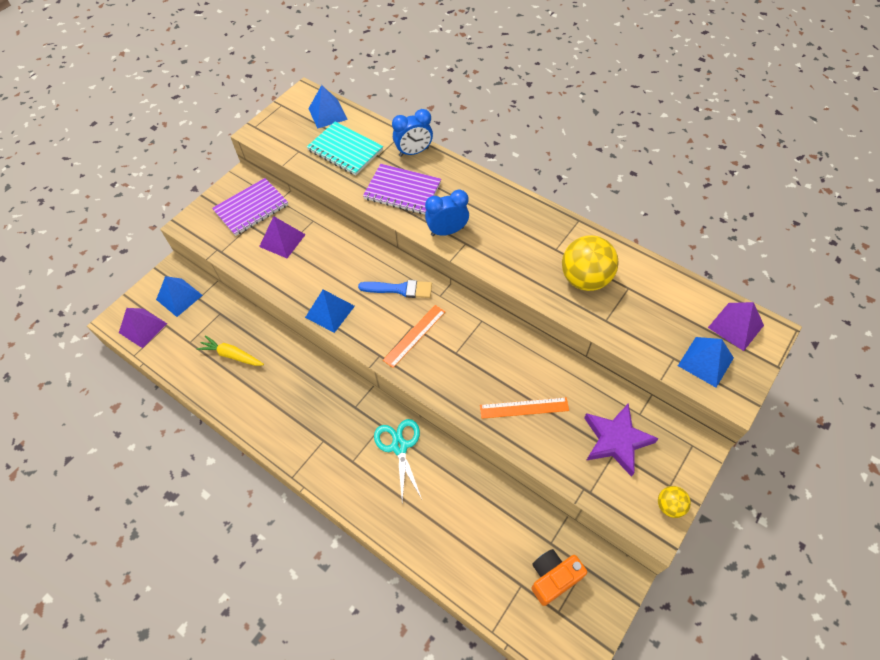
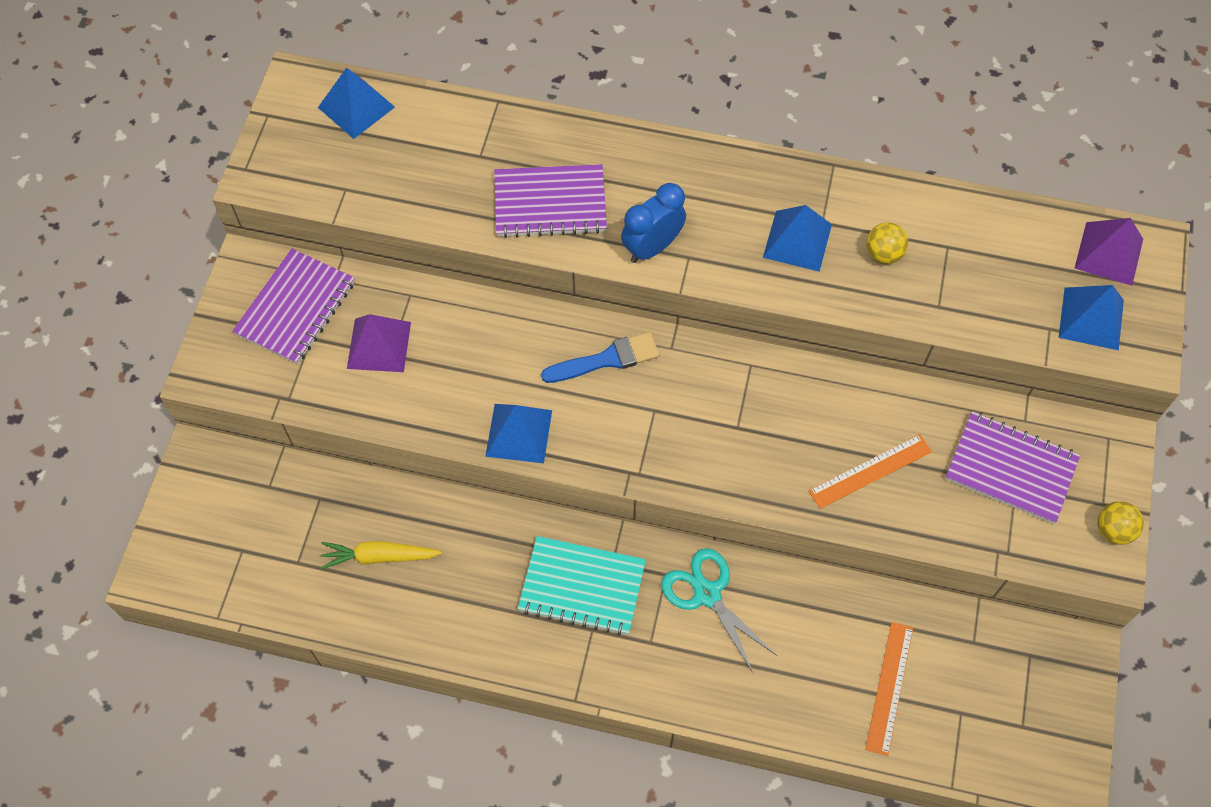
camera: 25 degrees left, 5 degrees up
purple pyramid [119,308,167,348] -> none
blue pyramid [156,276,203,317] -> blue pyramid moved to [763,205,832,272]
turquoise notebook [307,122,383,176] -> turquoise notebook moved to [518,536,646,635]
orange ruler [383,305,445,368] -> orange ruler moved to [865,622,913,756]
blue clock [392,109,433,157] -> none
orange camera [532,549,587,606] -> none
yellow ball [562,235,619,291] -> yellow ball [866,223,908,264], size x0.50
purple star [584,403,659,477] -> purple notebook [945,412,1080,524]

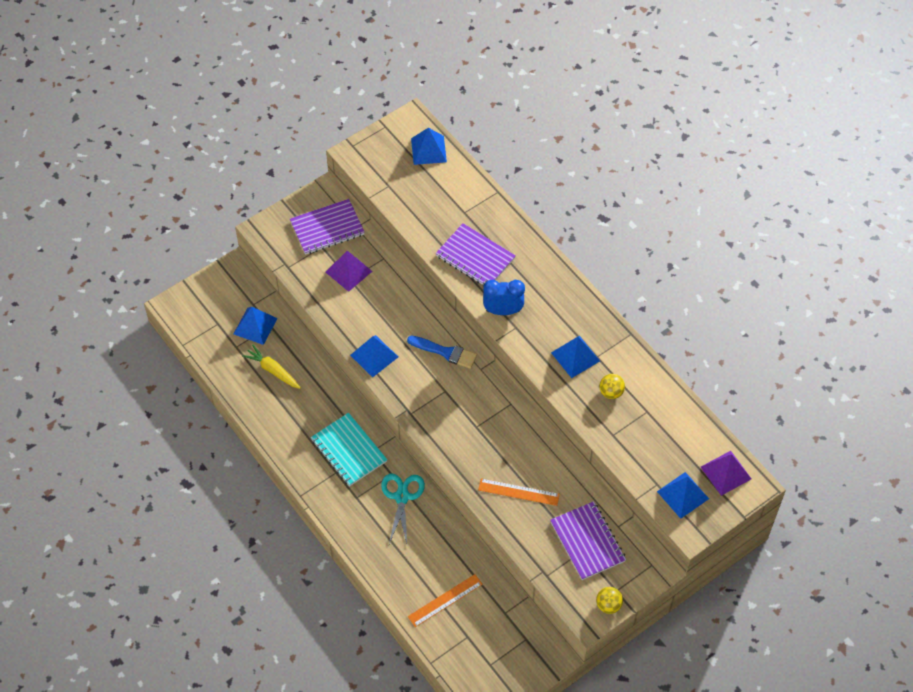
camera: 40 degrees right, 5 degrees down
none -> blue pyramid [233,307,278,345]

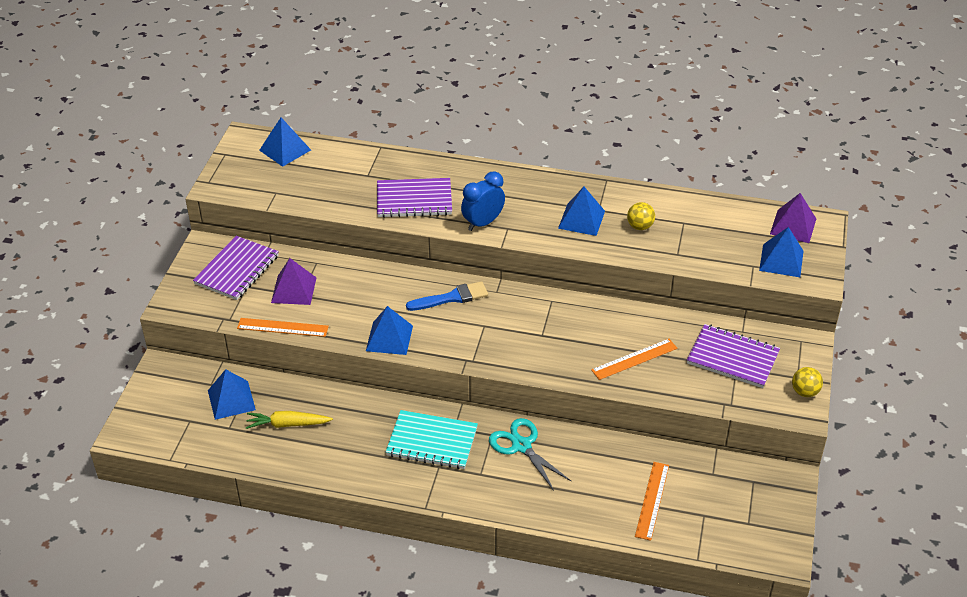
camera: 40 degrees left, 15 degrees down
none -> orange ruler [237,318,329,337]

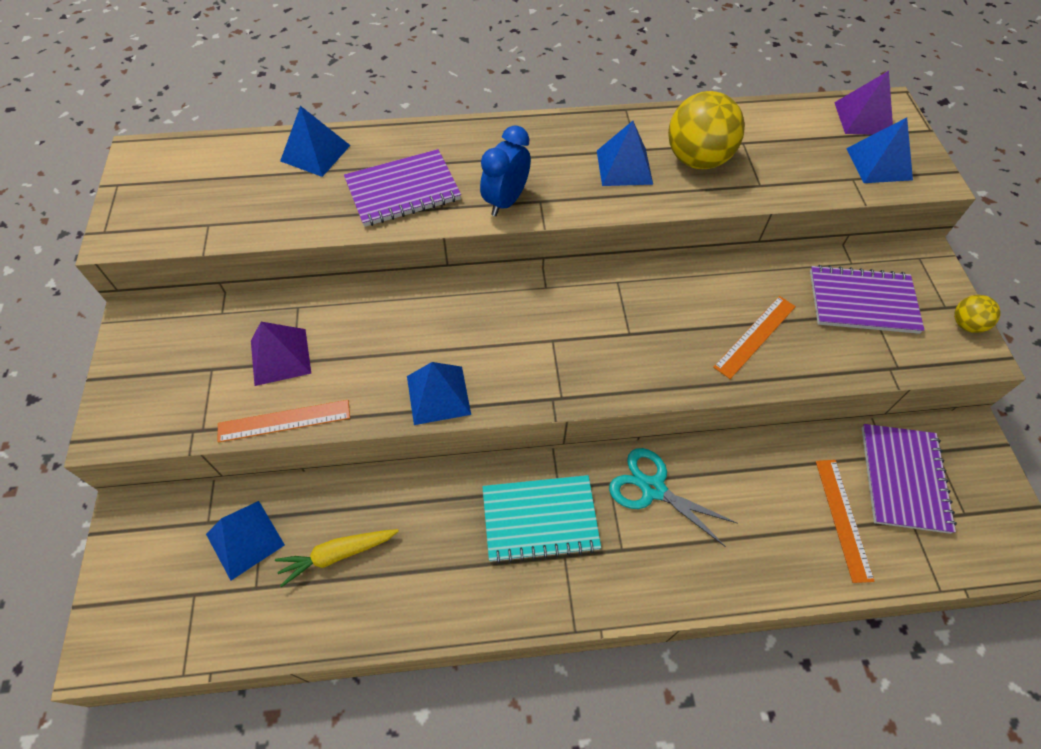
camera: 20 degrees left, 15 degrees up
purple notebook [193,236,279,300] -> purple notebook moved to [862,424,957,534]
blue pyramid [259,118,311,167] -> blue pyramid moved to [280,106,351,177]
blue brush [406,281,488,311] -> none
yellow ball [627,202,655,230] -> yellow ball [668,91,745,169], size x1.99

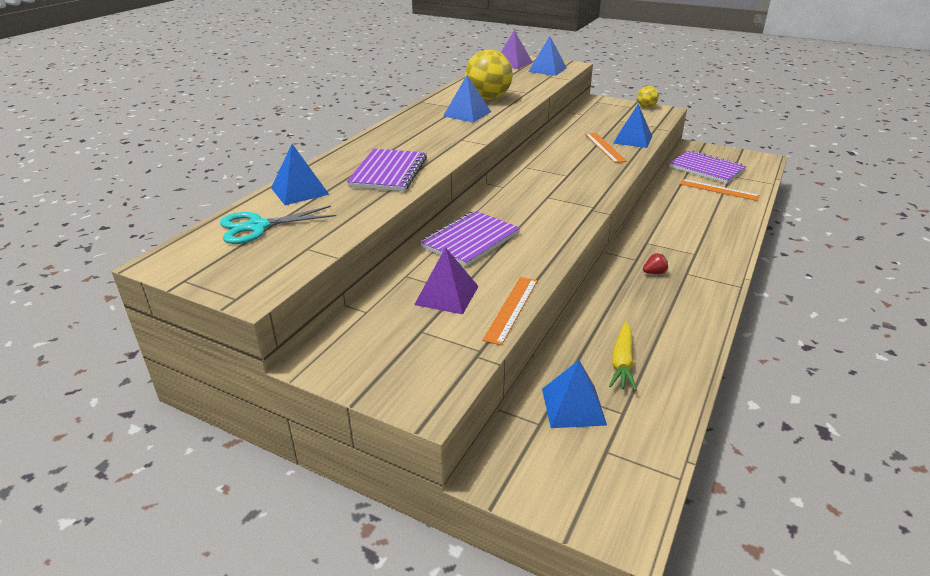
camera: 55 degrees left, 25 degrees down
blue pyramid [407,362,471,425] -> blue pyramid moved to [613,104,652,148]
blue clock [480,125,531,216] -> none
turquoise notebook [482,475,601,563] -> red strawberry [643,253,668,274]
turquoise scissors [609,448,738,547] -> turquoise scissors moved to [220,206,336,244]
purple notebook [810,265,924,334] -> purple notebook moved to [420,211,520,267]

